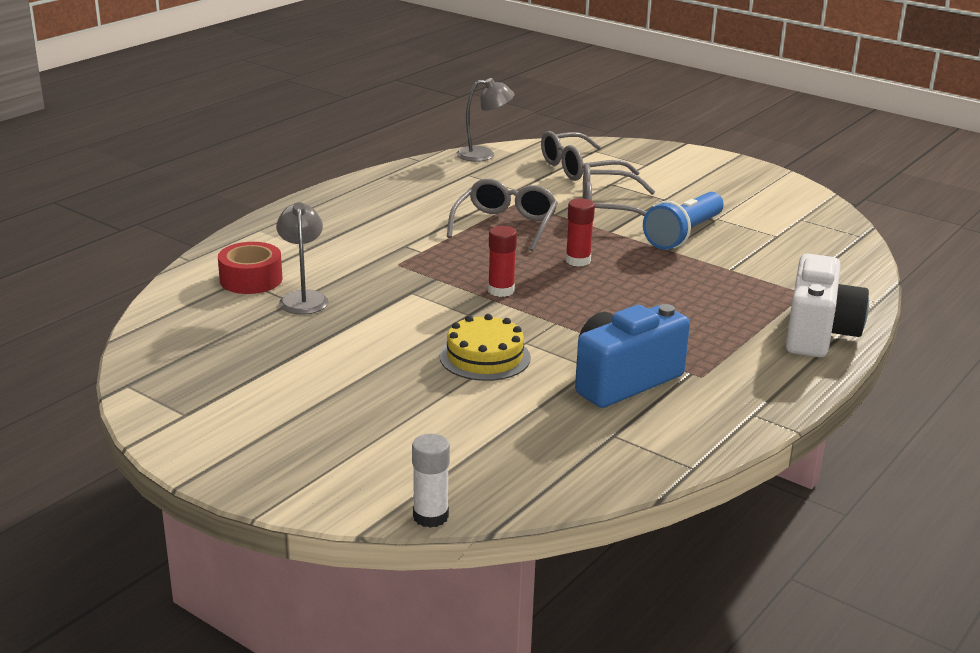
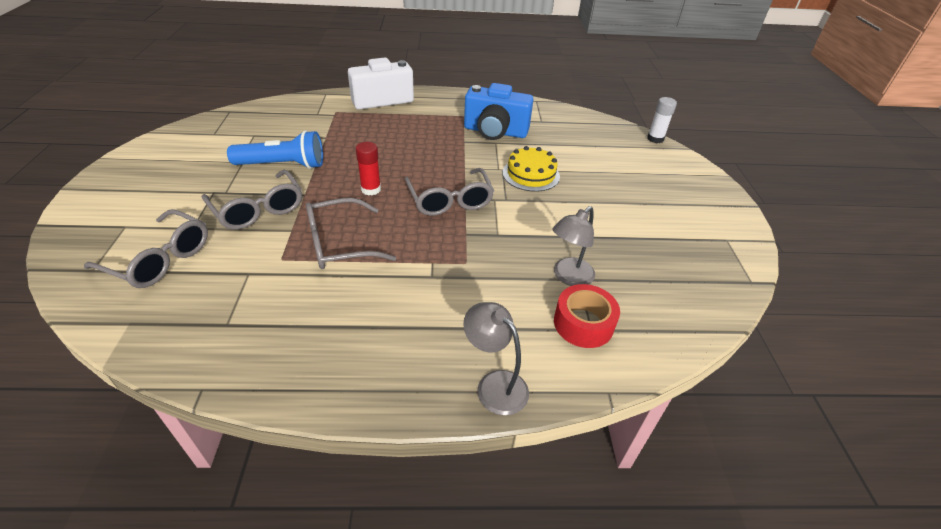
camera: 130 degrees left, 15 degrees up
grey lamp [456,78,514,162] -> grey lamp moved to [463,302,529,415]
red glue stick [488,226,517,297] -> grey glasses [405,168,494,216]

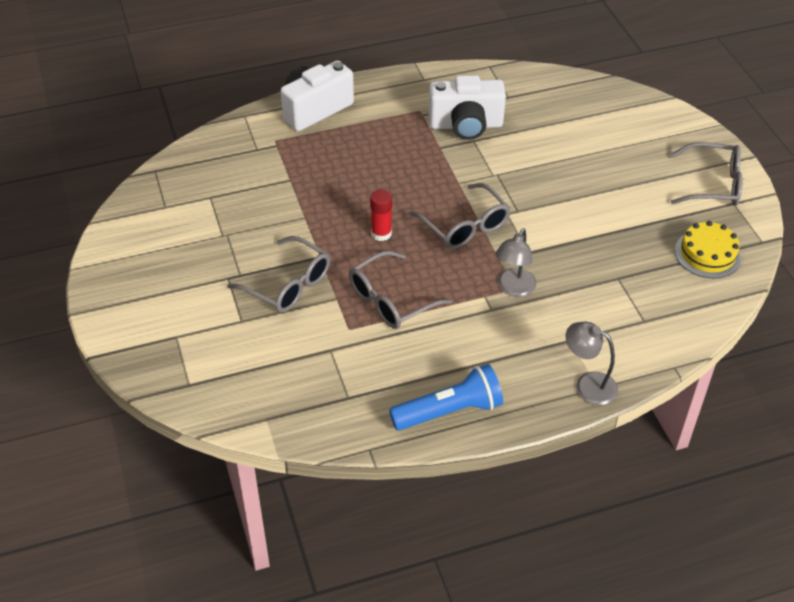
camera: 15 degrees left, 5 degrees up
grey glasses [84,209,208,288] -> grey glasses moved to [671,142,743,206]
blue flashlight [227,130,323,169] -> blue flashlight moved to [389,364,503,431]
blue camera [464,83,533,140] -> white camera [429,75,506,140]
yellow cake [503,146,560,192] -> yellow cake moved to [675,221,741,278]
grey lamp [553,206,595,286] -> grey lamp moved to [495,228,536,297]
red tape [554,284,620,348] -> none
white glue stick [647,97,677,143] -> none

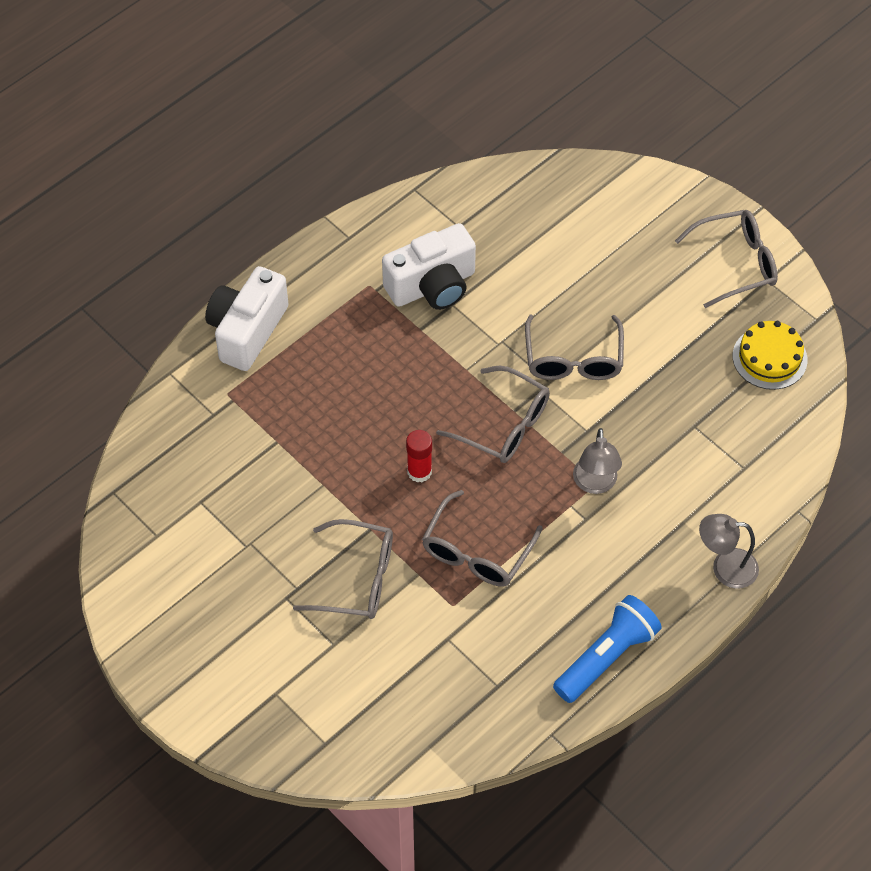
camera: 25 degrees left, 10 degrees up
none -> grey glasses [525,315,624,380]

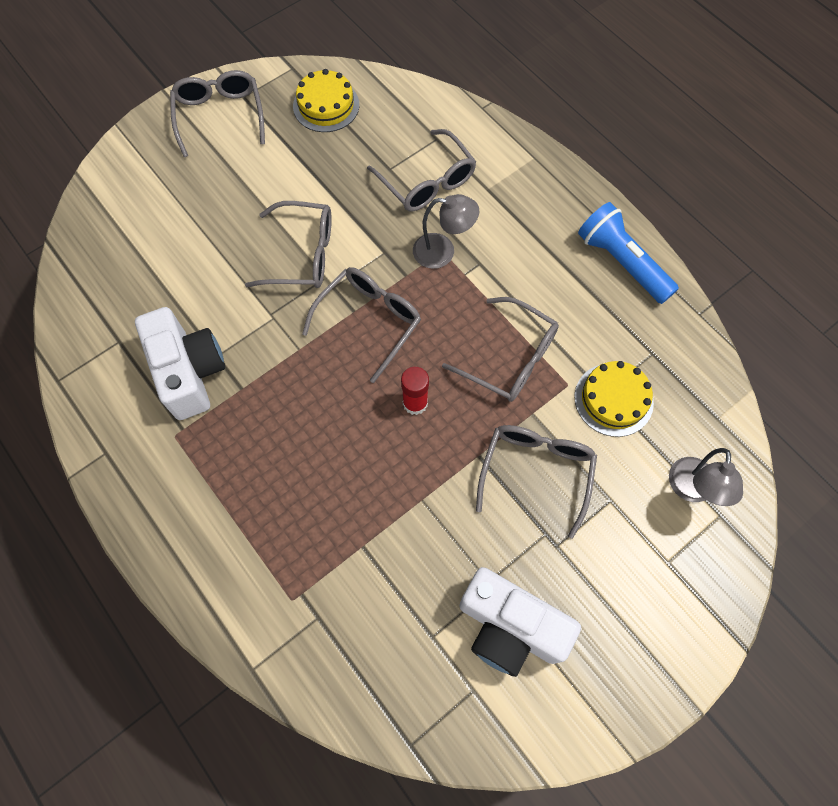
camera: 85 degrees left, 10 degrees up
white camera [205,266,288,371] -> white camera moved to [459,567,581,677]
grey lamp [699,514,759,589] -> grey lamp moved to [669,448,743,506]
none -> grey glasses [367,129,476,212]
none -> yellow cake [575,361,654,437]

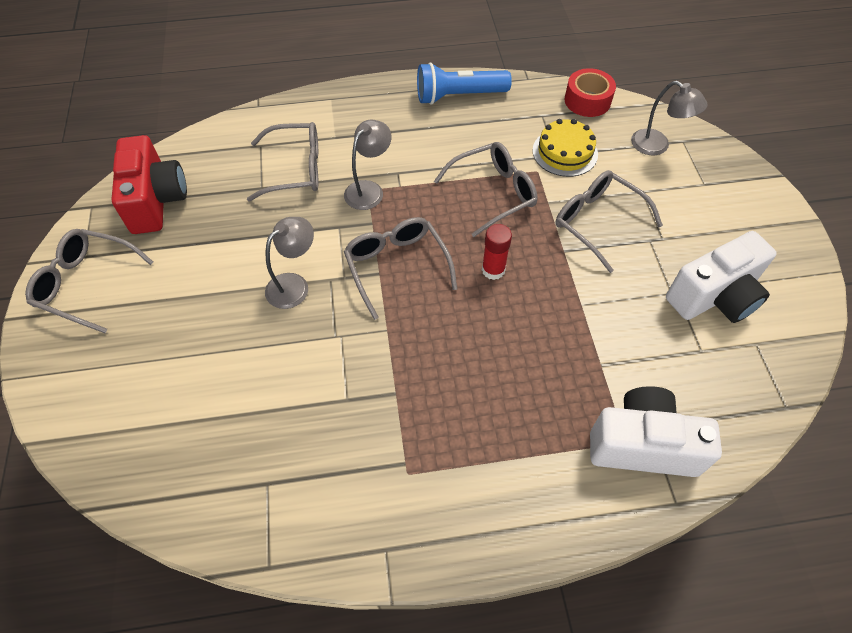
camera: 60 degrees left, 10 degrees down
white camera [135,307,225,420] -> white camera moved to [590,386,722,477]
grey glasses [245,201,332,288] -> grey lamp [265,217,314,309]
yellow cake [293,69,359,132] -> red camera [111,135,187,234]
none -> red tape [564,68,616,117]

